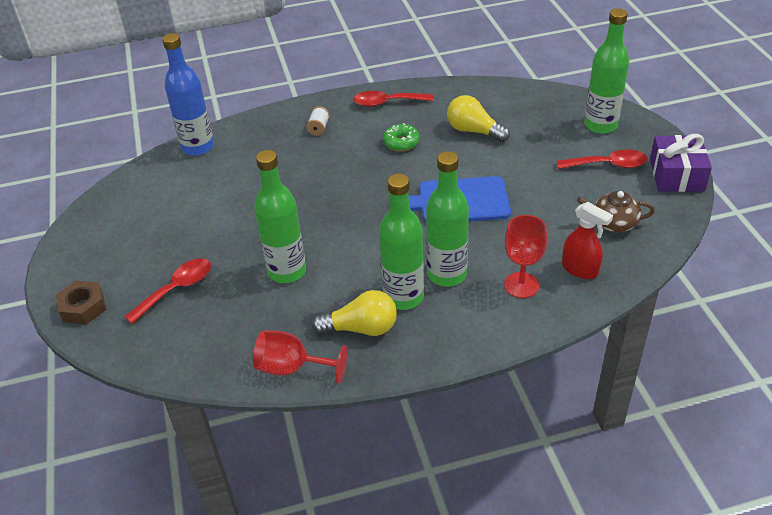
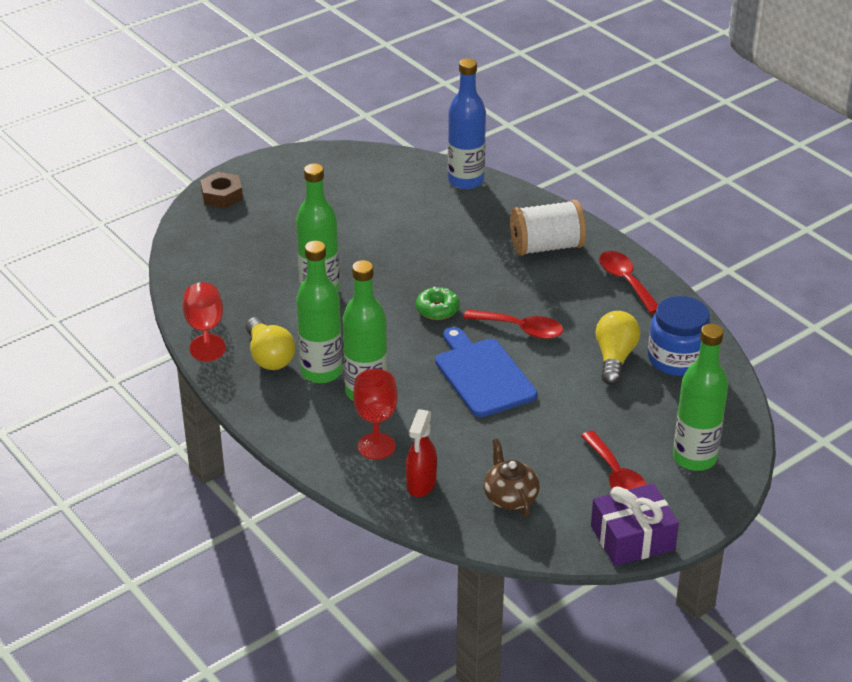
camera: 65 degrees right, 5 degrees down
red spoon [125,258,211,324] -> red spoon moved to [463,309,563,339]
white spool [306,106,330,136] -> white spool [510,200,586,256], size x2.24
green donut [383,123,420,151] -> green donut moved to [416,287,460,320]
none -> blue jar [648,296,711,376]

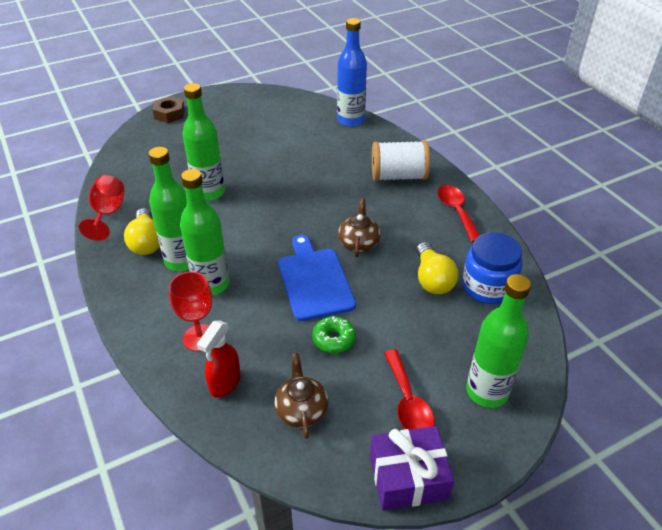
camera: 10 degrees right, 5 degrees up
green donut [416,287,460,320] -> green donut moved to [312,316,356,353]
red spoon [463,309,563,339] -> brown teapot [338,198,381,257]
yellow light bulb [595,311,640,385] -> yellow light bulb turned 150 degrees clockwise [416,242,458,294]

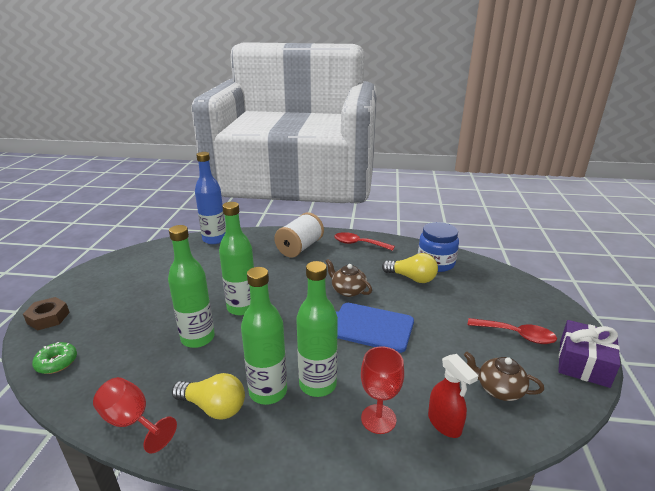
camera: 55 degrees left, 15 degrees down
green donut [312,316,356,353] -> green donut moved to [32,342,77,374]
green bottle [466,274,531,408] -> green bottle moved to [219,202,254,316]

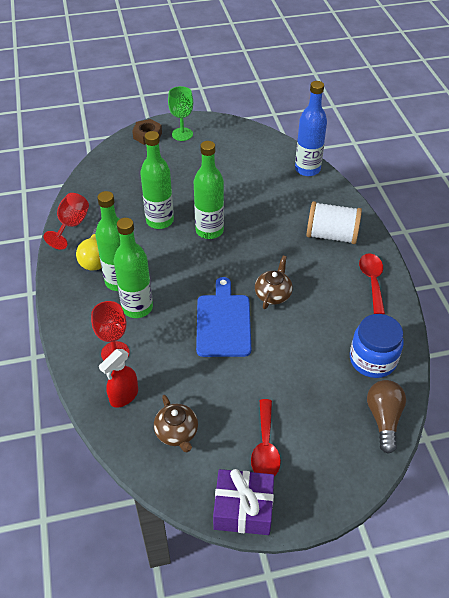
camera: 70 degrees right, 20 degrees up
green donut [32,342,77,374] -> none
yellow light bulb [382,253,438,283] -> none
brown teapot [464,352,544,401] -> brown teapot turned 150 degrees clockwise [154,395,198,453]
none -> green goblet [168,86,193,141]
none -> brown light bulb [367,380,406,454]

